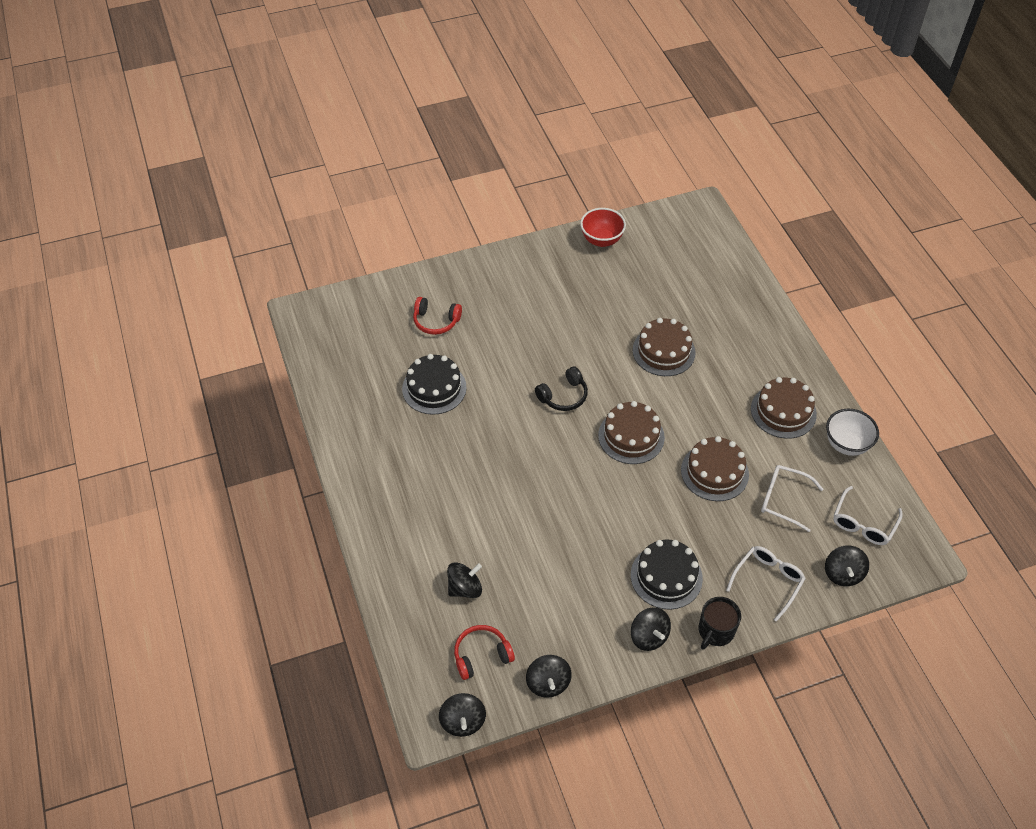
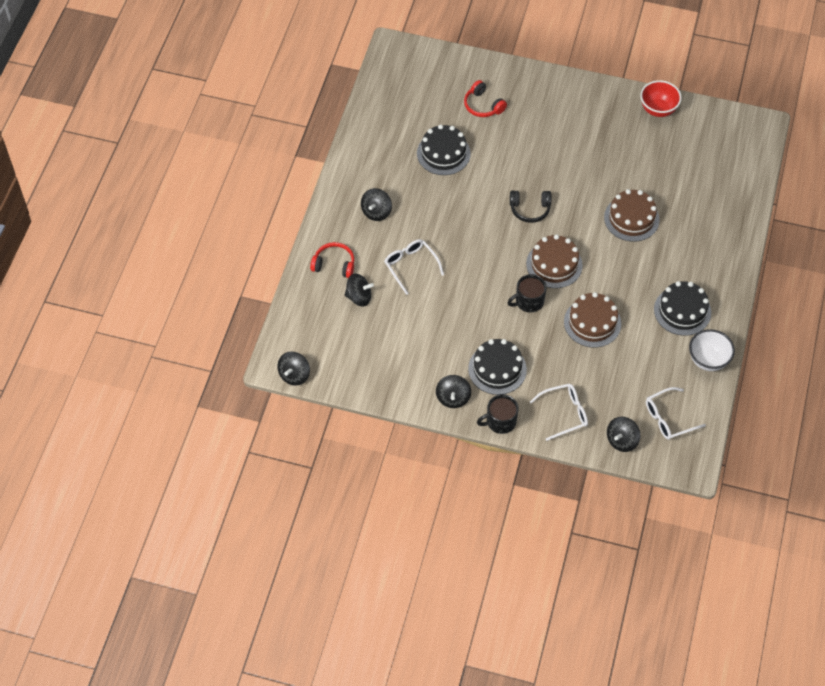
camera: 35 degrees right, 5 degrees up
red headphones [454,625,515,680] -> red headphones moved to [310,242,354,278]
black spinning top [526,655,572,698] -> black spinning top moved to [361,188,392,221]
brown cake [751,377,817,439] -> black cake [654,281,711,336]
white glasses [761,465,823,532] -> white glasses moved to [384,239,444,295]
none -> black mug [508,274,547,313]

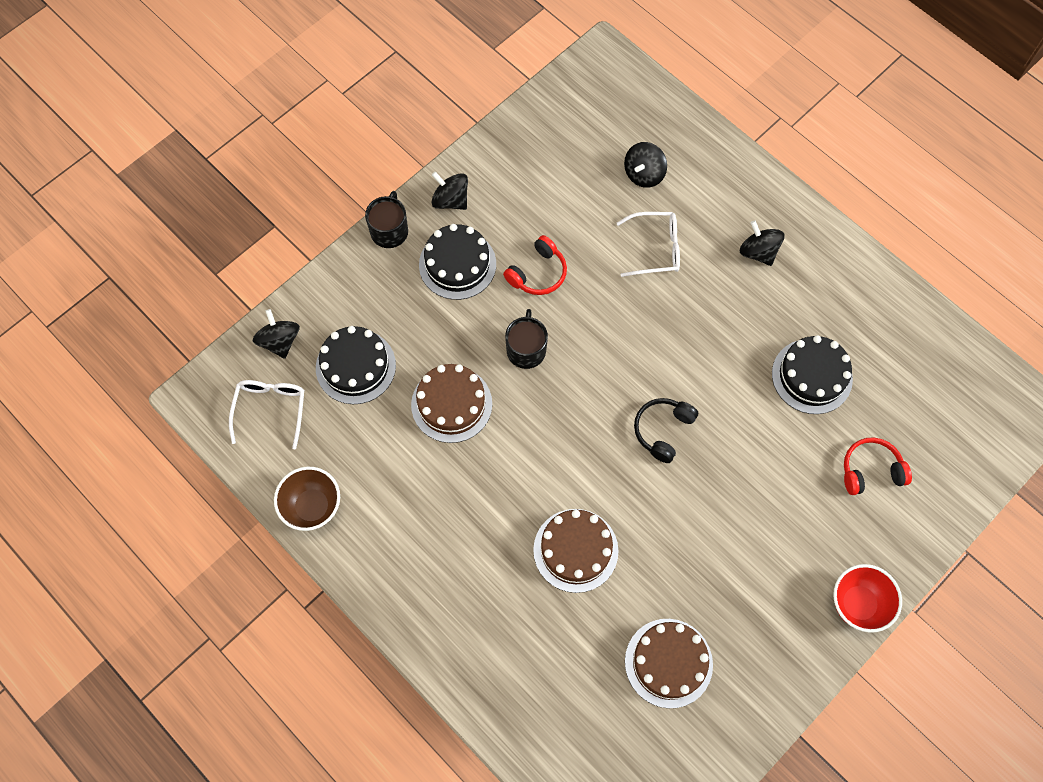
camera: 120 degrees right, 10 degrees up
black spinning top [277,352,310,386] -> none
red headphones [310,242,354,278] -> red headphones moved to [503,235,567,295]
brown cake [526,234,583,288] -> brown cake moved to [625,619,713,708]
white glasses [530,384,588,441] -> none
red bowl [640,80,682,117] -> red bowl moved to [833,564,902,633]
black cake [654,281,711,336] -> black cake moved to [316,326,396,404]
white bowl [689,329,735,371] -> brown bowl [274,467,340,531]

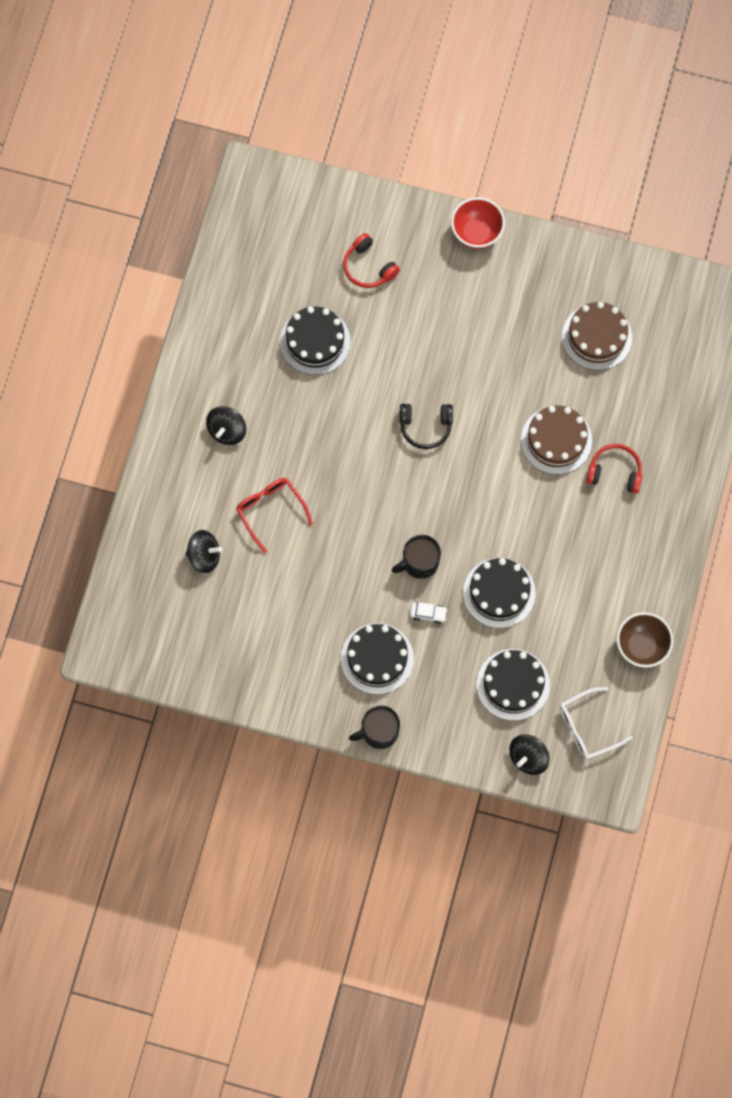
camera: 120 degrees left, 5 degrees up
brown cake [411,364,492,443] -> black cake [463,558,536,628]
black spinning top [432,172,468,210] -> none
red headphones [503,235,567,295] -> red headphones moved to [586,444,642,494]
white glasses [617,212,680,277] -> red glasses [236,478,313,553]
none -> white car [410,602,447,624]

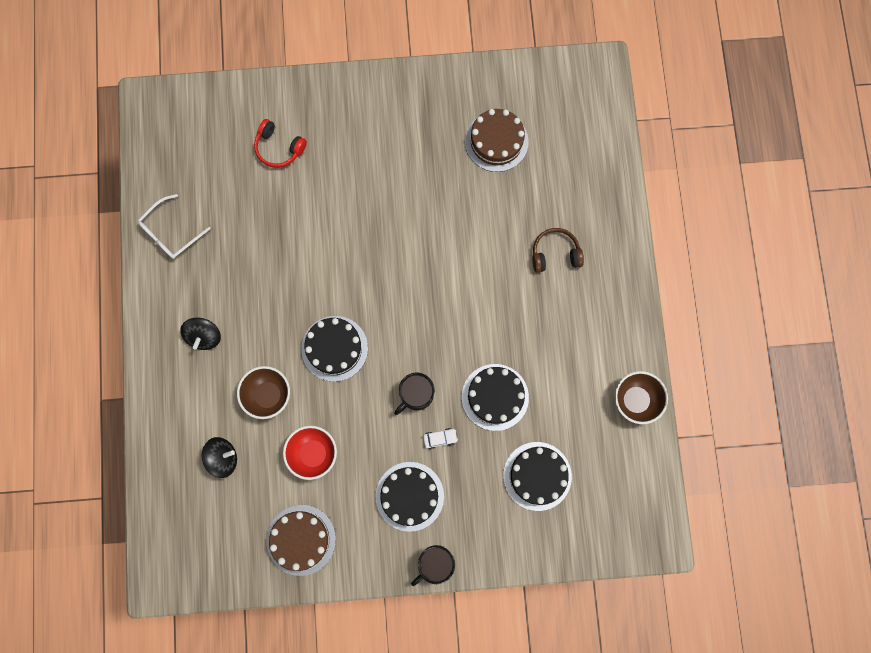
camera: 20 degrees left, 5 degrees up
red glasses [236,478,313,553] -> brown bowl [237,366,290,419]
black cake [280,306,351,375] -> black cake moved to [302,316,368,382]
black headphones [400,404,453,449] -> none
red bowl [451,197,505,249] -> red bowl moved to [283,426,337,480]
black spinning top [509,734,549,775] -> none
brown cake [521,406,592,474] -> brown cake moved to [267,505,336,576]
white glasses [560,687,633,759] -> white glasses moved to [138,194,211,259]
red headphones [586,444,642,494] -> brown headphones [532,228,584,273]

